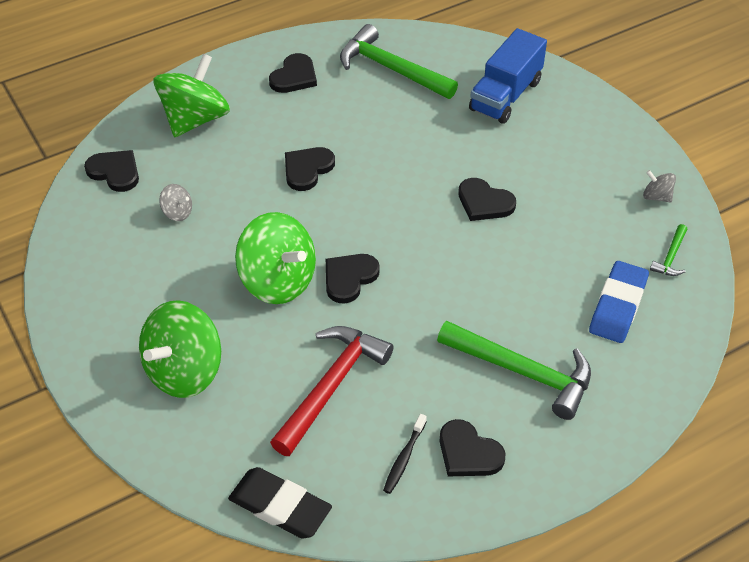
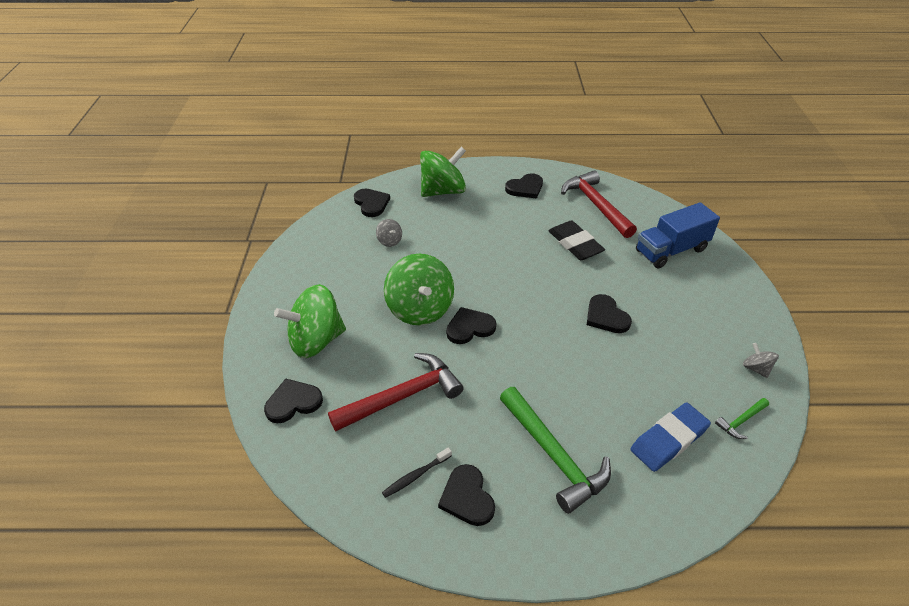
camera: 30 degrees right, 5 degrees down
black eraser [228,467,332,539] -> black eraser moved to [549,221,605,260]
black heart [285,147,335,191] -> black heart moved to [264,379,323,423]
green hammer [340,24,458,99] -> red hammer [561,170,637,238]

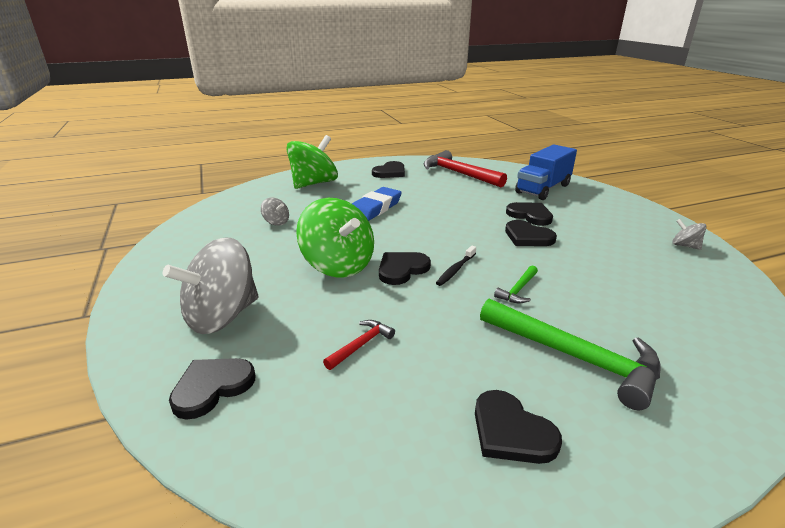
camera: 20 degrees left, 15 degrees down
green spinning top [274,284,346,358] -> grey spinning top [163,238,259,334]
red hammer [328,353,464,431] -> red hammer [323,320,395,370], size x0.46
black heart [354,189,390,217] -> black heart moved to [506,202,553,226]
black toothbrush [382,447,452,498] -> black toothbrush moved to [436,246,476,286]
black eraser [549,221,605,260] -> none
blue eraser [631,402,711,472] -> blue eraser moved to [352,187,402,221]
green hammer [715,398,769,439] -> green hammer moved to [494,265,538,303]

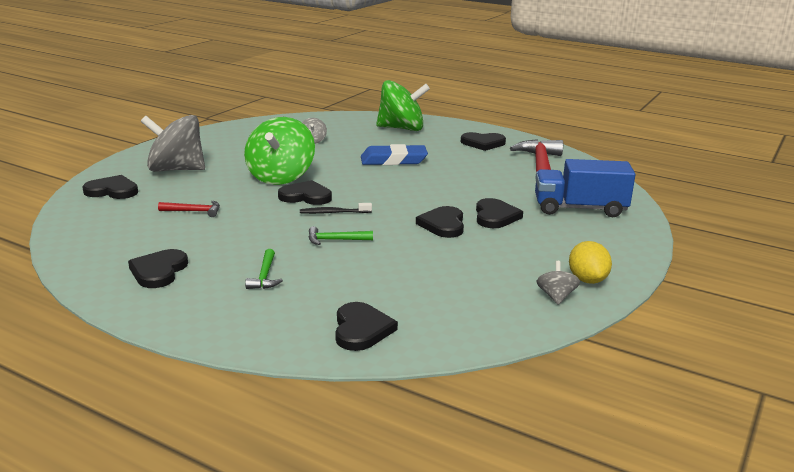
camera: 50 degrees right, 5 degrees down
green hammer [480,299,661,410] -> green hammer [245,249,283,289], size x0.46
none -> black heart [335,302,398,351]
none -> yellow lemon [569,241,612,284]

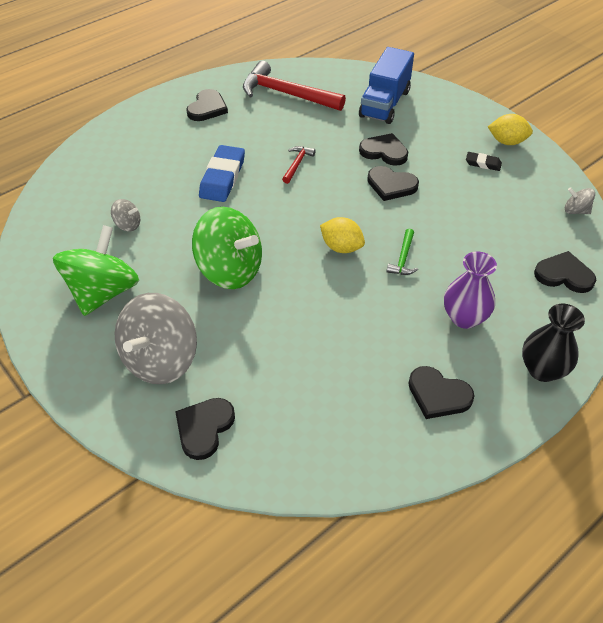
camera: 70 degrees left, 25 degrees up
red hammer [158,201,220,217] -> red hammer moved to [282,146,316,184]
green hammer [245,249,283,289] -> purple vase [444,251,497,329]
black heart [278,180,332,205] -> none
black toothbrush [300,203,372,214] -> yellow lemon [320,217,365,253]
green spinning top [376,80,430,131] -> green spinning top moved to [53,225,139,316]
grey spinning top [537,261,580,305] -> grey spinning top moved to [565,187,595,214]
none -> black eraser [466,152,502,171]
none -> black vase [522,304,585,382]

